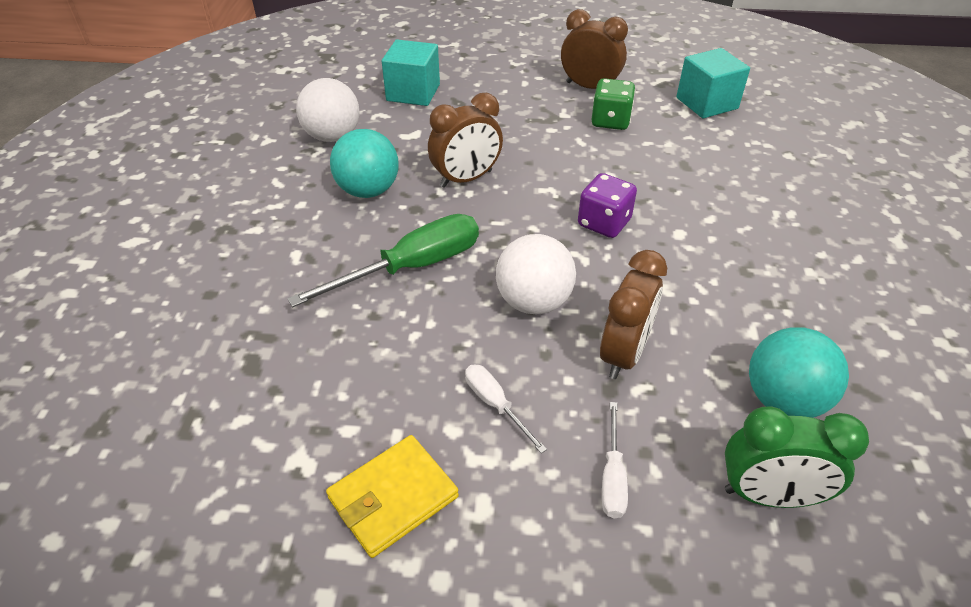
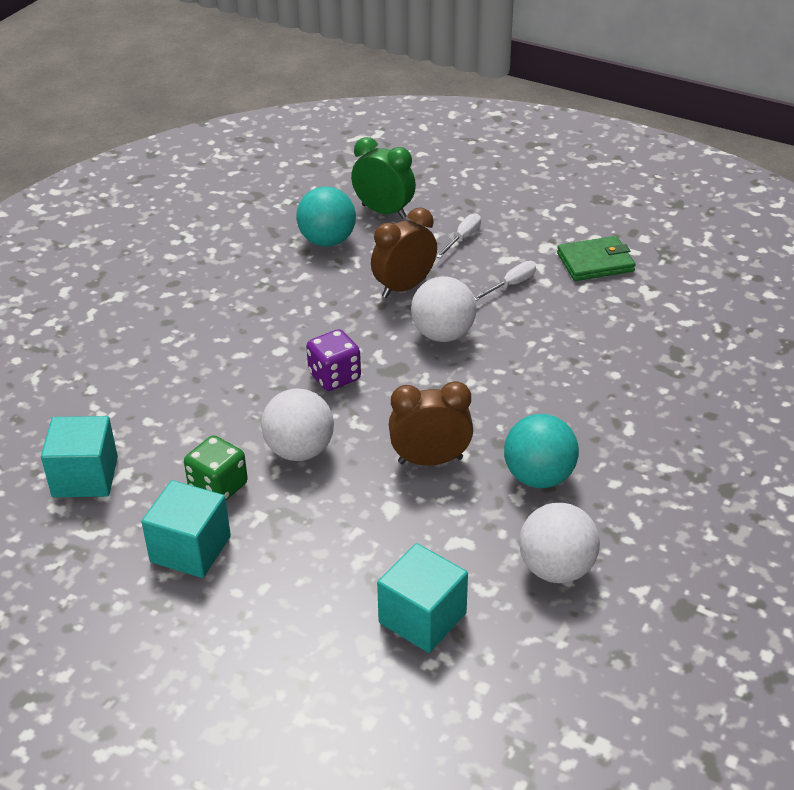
camera: 155 degrees left, 5 degrees down
green screwdriver [287,214,479,307] -> none
yellow wallet [326,435,459,558] -> green wallet [557,236,636,281]
white screwdriver [465,364,547,453] -> white screwdriver turned 120 degrees counterclockwise [474,261,536,301]
brown clock [561,9,628,89] -> turquoise cube [141,480,231,578]
none -> white ball [261,388,334,461]

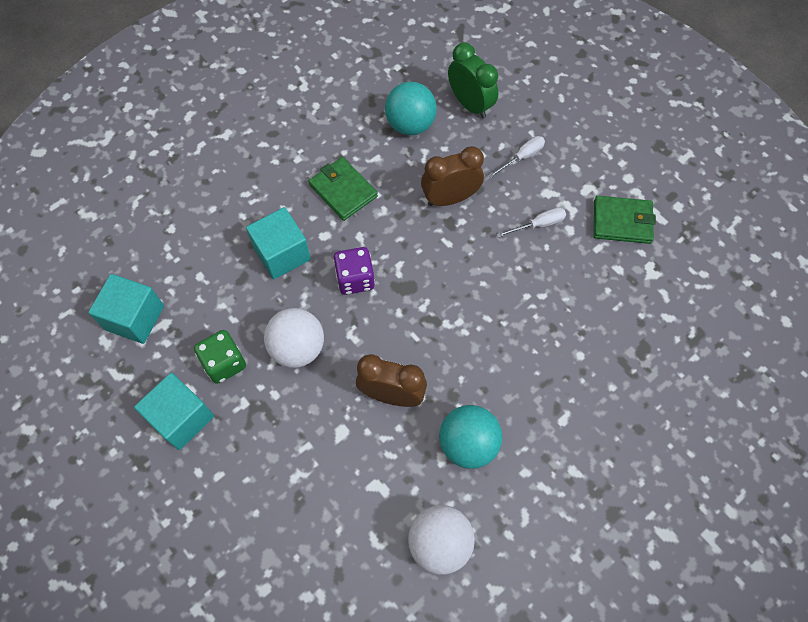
camera: 20 degrees right, 25 degrees up
turquoise cube [377,543,468,653] -> turquoise cube moved to [246,207,311,280]
white ball [411,276,476,342] -> none
none -> green wallet [309,157,378,221]

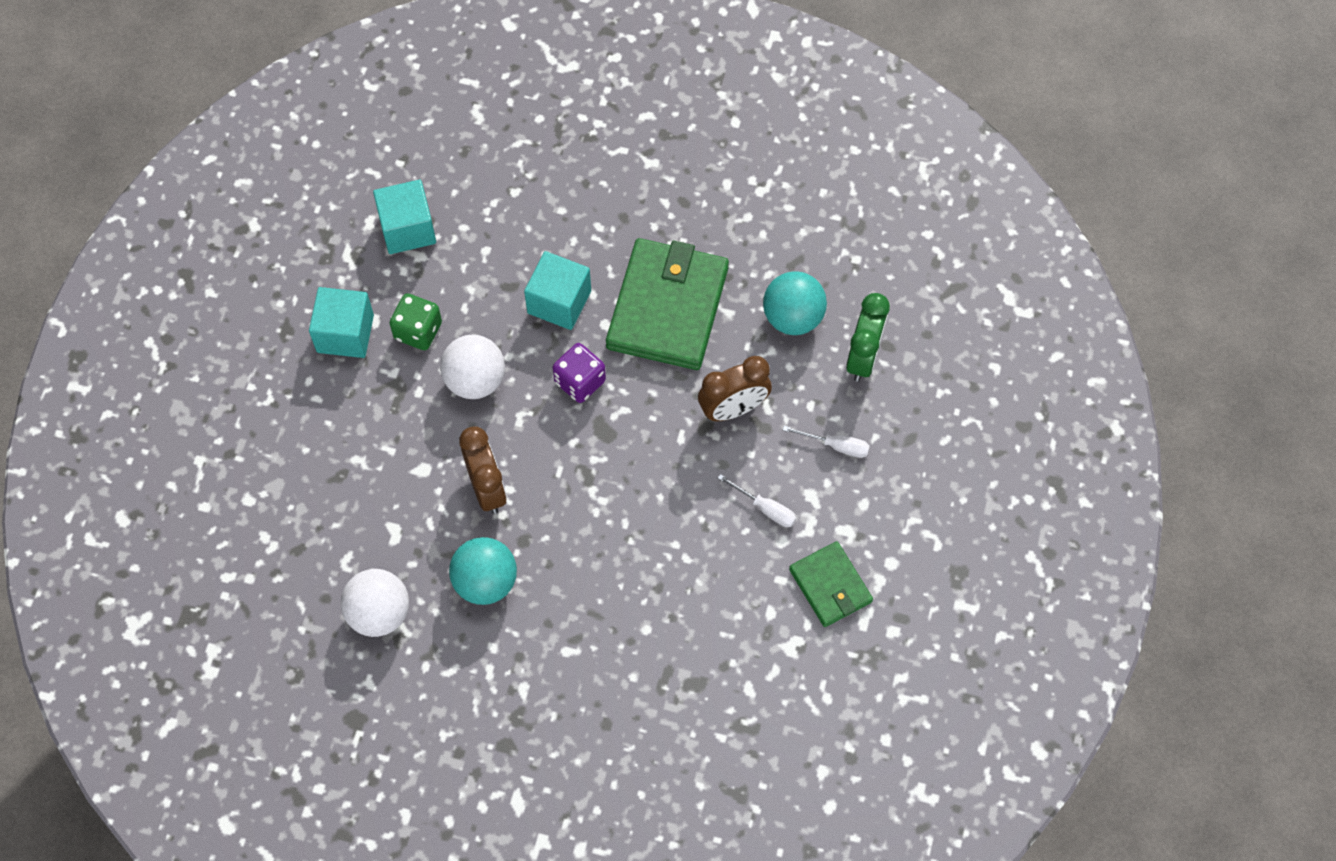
camera: 55 degrees right, 0 degrees up
green wallet [309,157,378,221] -> green wallet [606,238,729,370], size x1.82
brown clock [421,146,484,206] -> brown clock turned 120 degrees clockwise [698,356,772,421]

